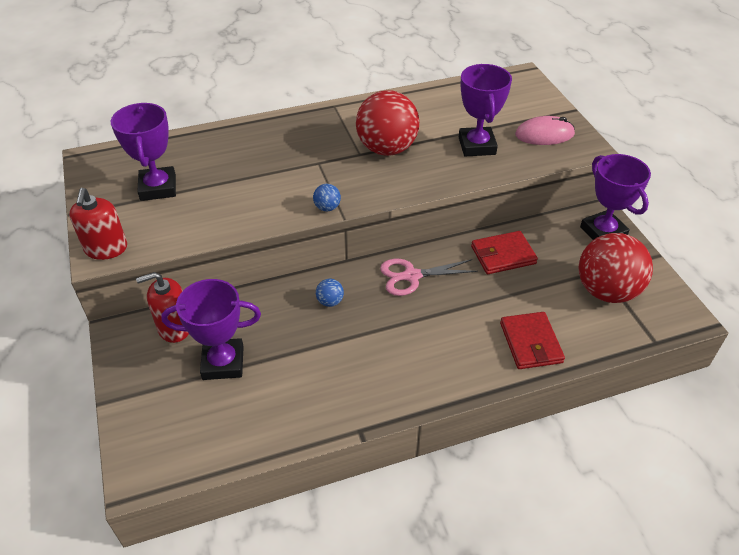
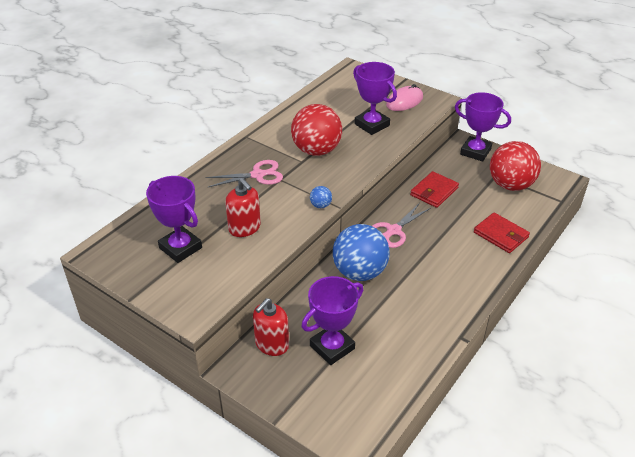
camera: 35 degrees left, 5 degrees down
red soap dispenser [69,188,127,260] -> red soap dispenser moved to [225,178,261,237]
blue ball [316,279,344,307] -> blue ball [333,224,390,281], size x2.47
none -> pink scissors [205,160,283,187]

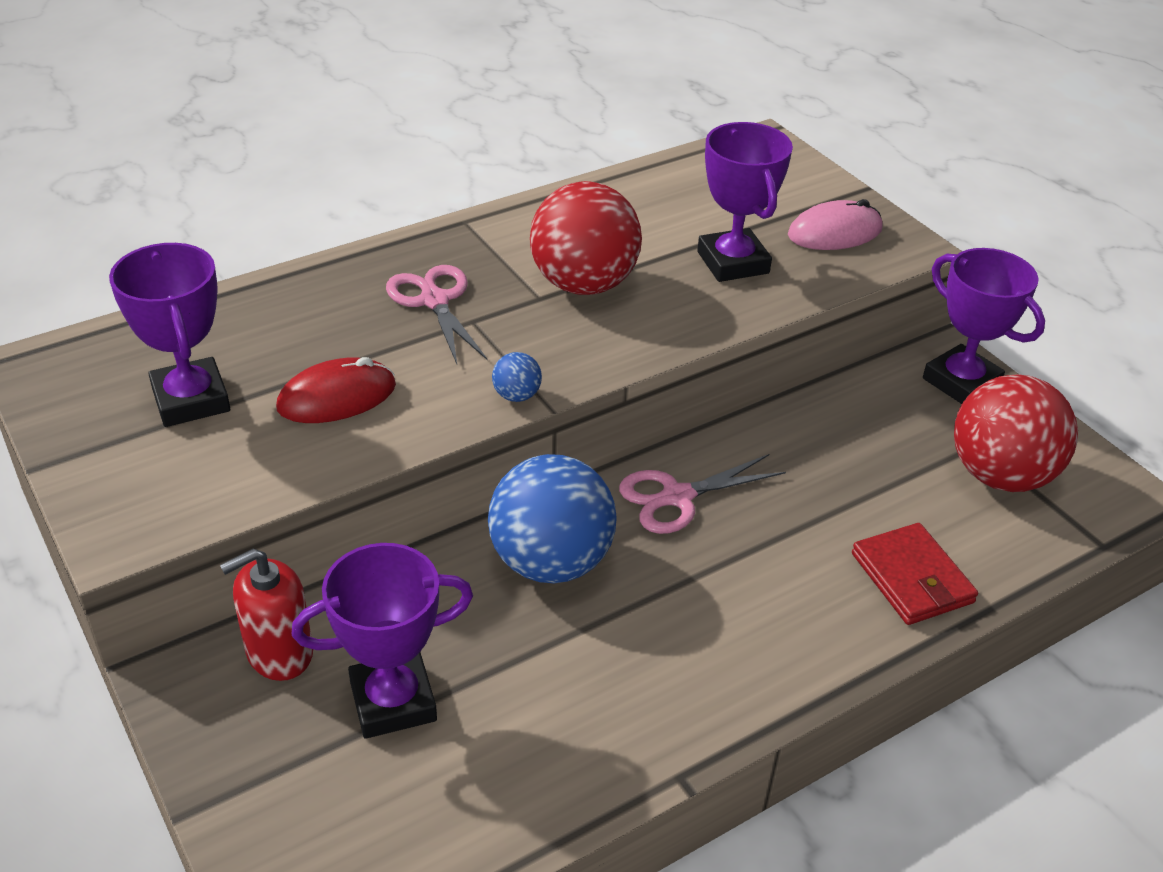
camera: 20 degrees right, 0 degrees up
pink scissors [205,160,283,187] -> pink scissors turned 120 degrees counterclockwise [386,265,488,364]
red soap dispenser [225,178,261,237] -> red mouse [276,357,396,423]
red wallet [410,171,459,208] -> none

